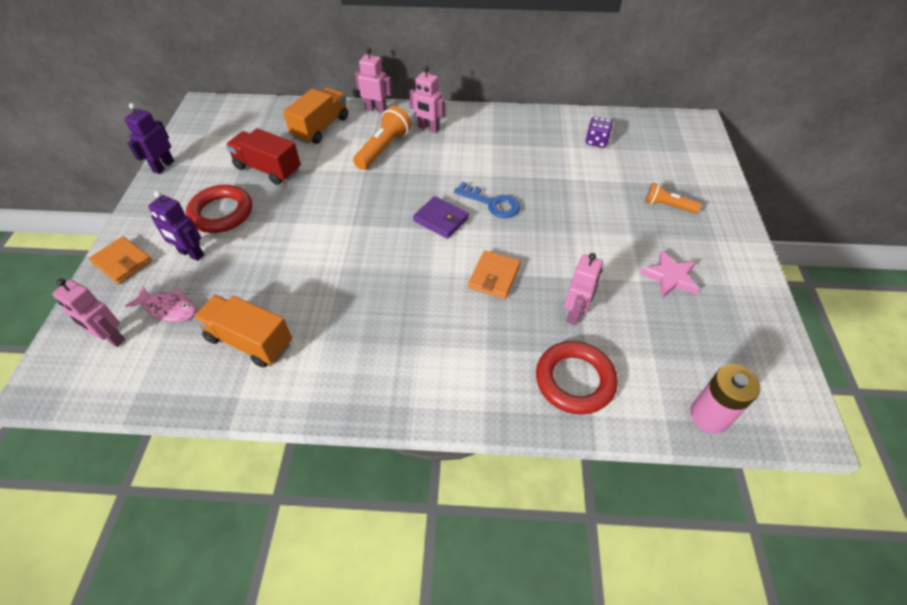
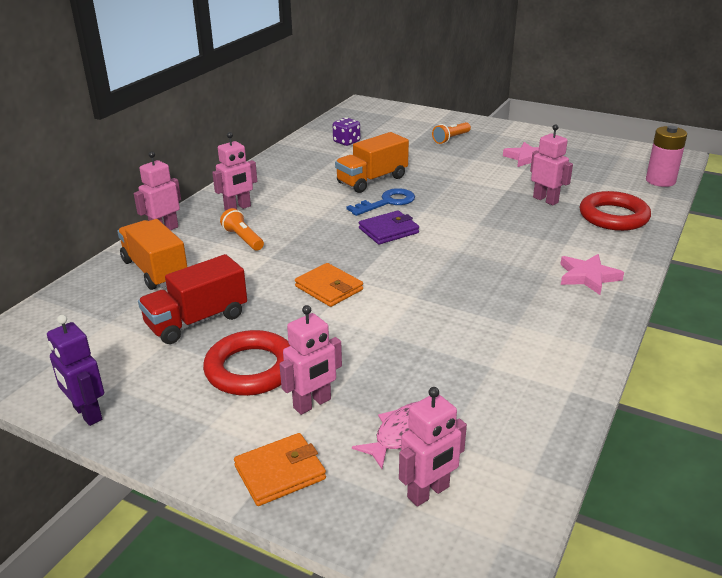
camera: 65 degrees left, 20 degrees down
purple robot [148,191,204,261] -> pink robot [280,305,342,415]
orange truck [193,295,292,368] -> orange truck moved to [335,132,409,193]
orange flashlight [353,106,411,170] -> orange flashlight [220,208,264,251], size x0.64
orange wallet [468,250,521,299] -> orange wallet moved to [295,263,363,307]
none -> pink star [560,254,624,295]

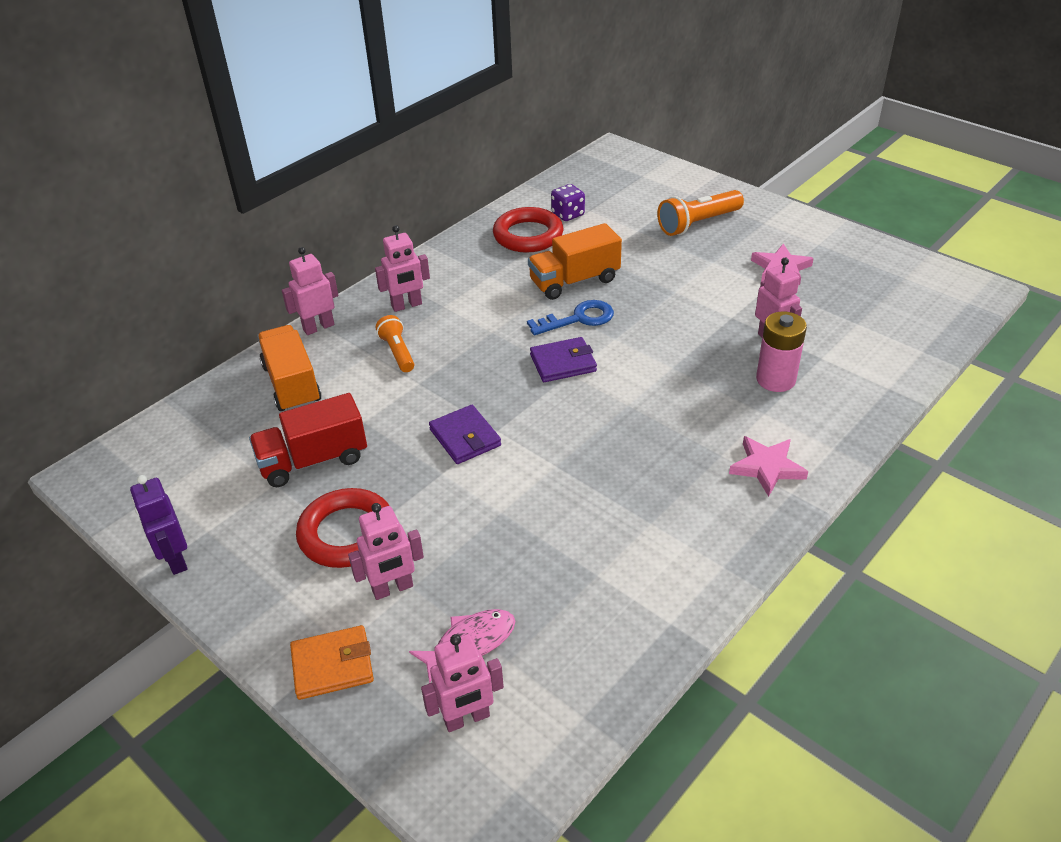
camera: 15 degrees right, 10 degrees up
orange wallet [295,263,363,307] -> purple wallet [429,405,501,464]
orange flashlight [432,122,471,144] -> orange flashlight [657,190,744,236], size x1.57
red ring [580,191,651,231] -> red ring moved to [493,207,564,253]
pink battery [646,126,687,187] -> pink battery moved to [756,311,807,392]

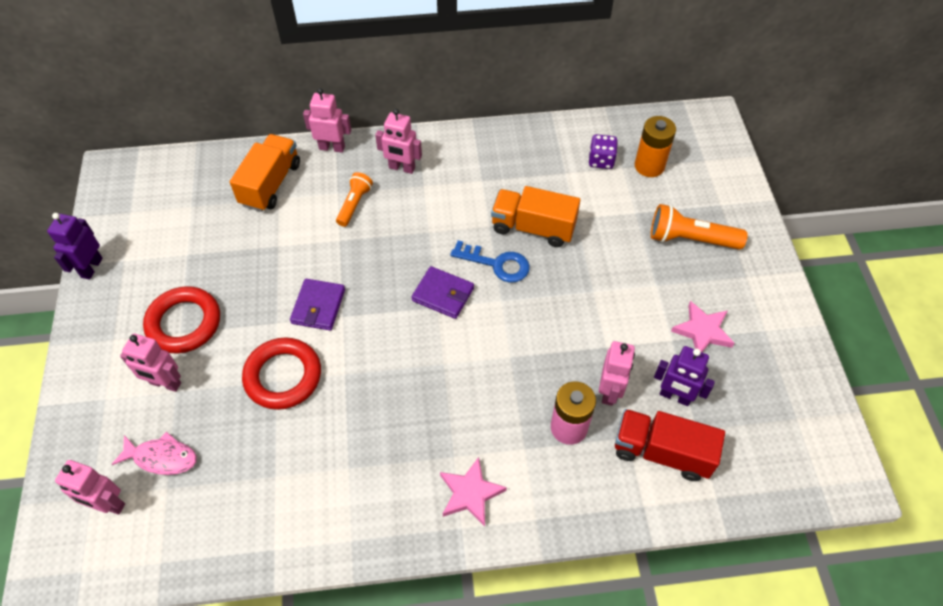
camera: 40 degrees right, 15 degrees up
red truck [249,393,367,487] -> red truck moved to [615,409,725,481]
orange wallet [290,625,374,700] -> none
red ring [493,207,564,253] -> red ring moved to [242,337,321,410]
none -> orange battery [635,116,676,177]
none -> purple robot [654,346,715,406]

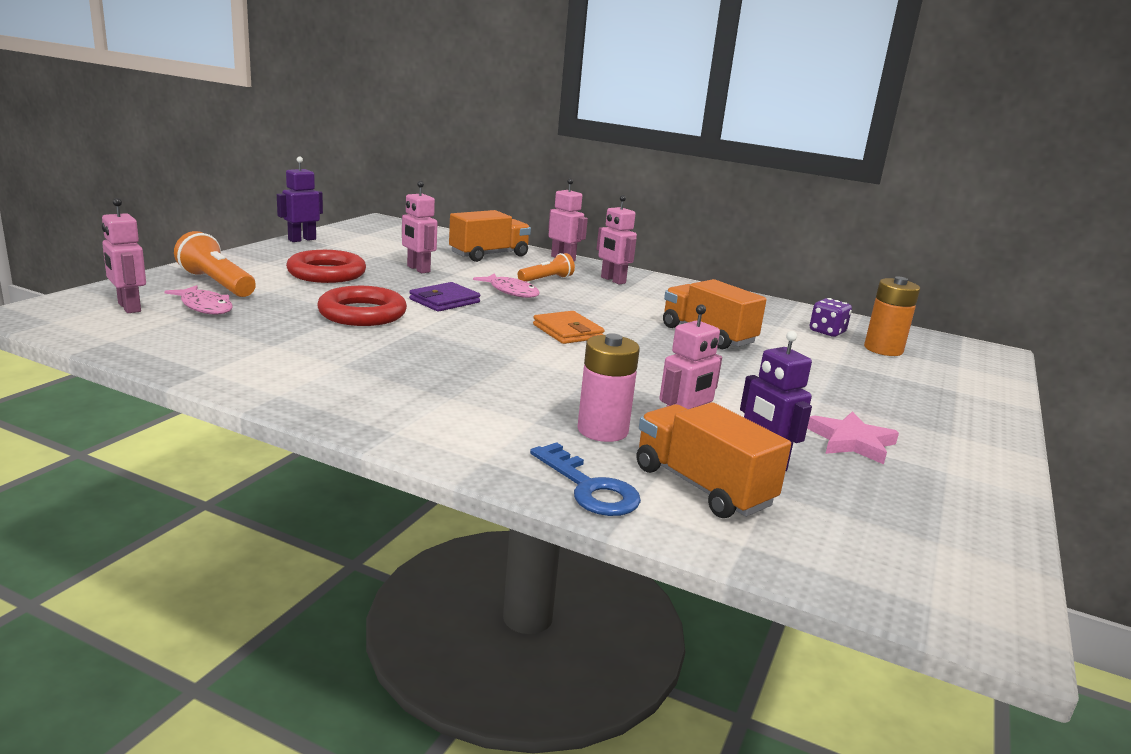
camera: 30 degrees right, 35 degrees down
pink robot [120,334,181,392] -> pink robot moved to [402,181,437,273]
purple wallet [412,266,474,319] -> orange wallet [533,311,604,344]
pink star [440,457,507,526] -> none
blue key [450,240,530,283] -> blue key moved to [530,442,641,516]
red truck [615,409,725,481] -> orange truck [637,402,791,518]
orange flashlight [651,204,748,249] -> orange flashlight moved to [174,231,256,297]
none -> pink fish [473,273,540,298]

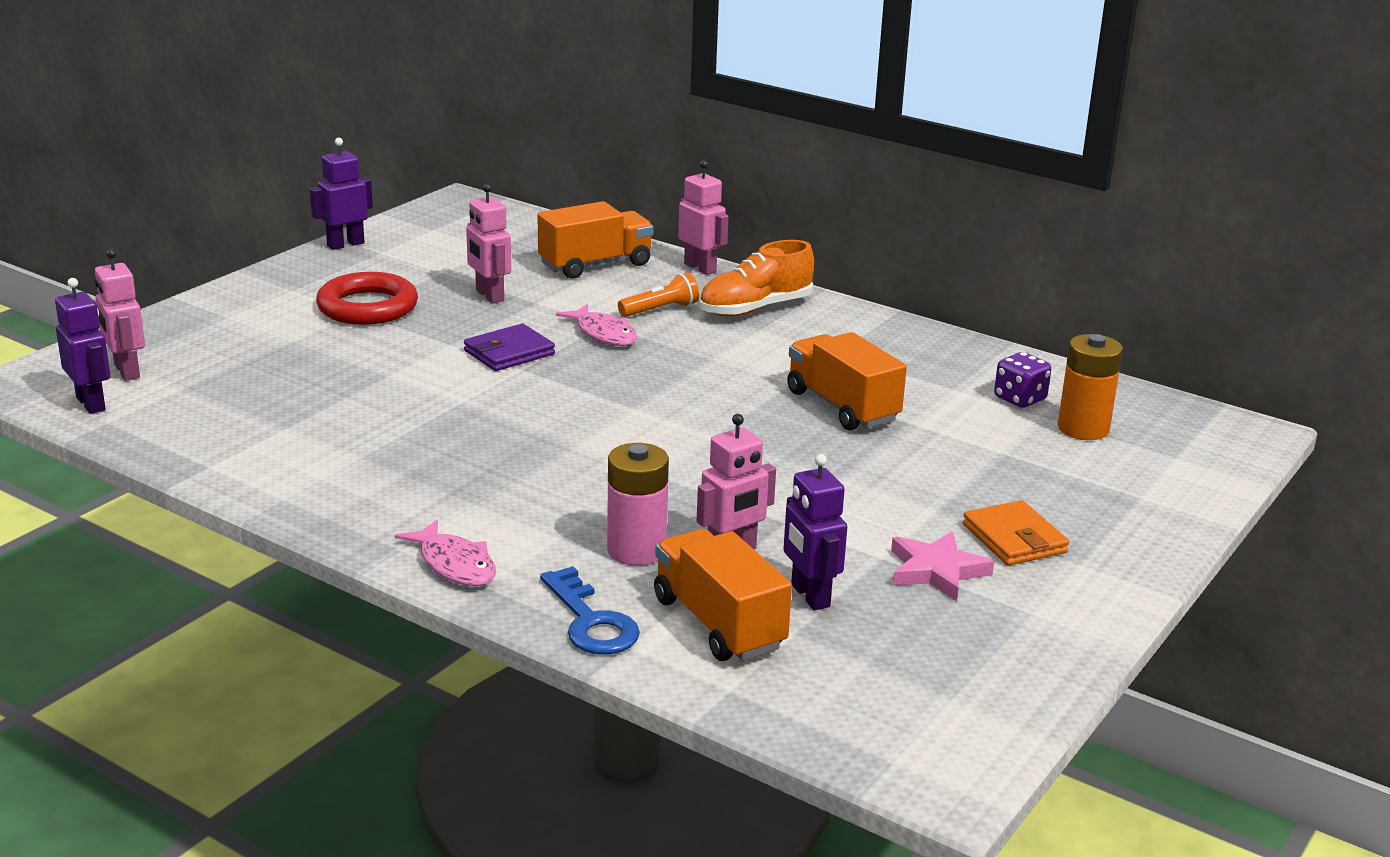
camera: 10 degrees right, 5 degrees up
pink fish [164,285,233,315] -> pink fish moved to [395,520,496,586]
orange flashlight [174,231,256,297] -> none
red ring [317,286,407,326] -> none
orange wallet [533,311,604,344] -> orange wallet moved to [963,500,1069,566]
pink robot [597,195,637,284] -> orange shoe [699,240,814,317]
none -> purple robot [55,278,110,414]

